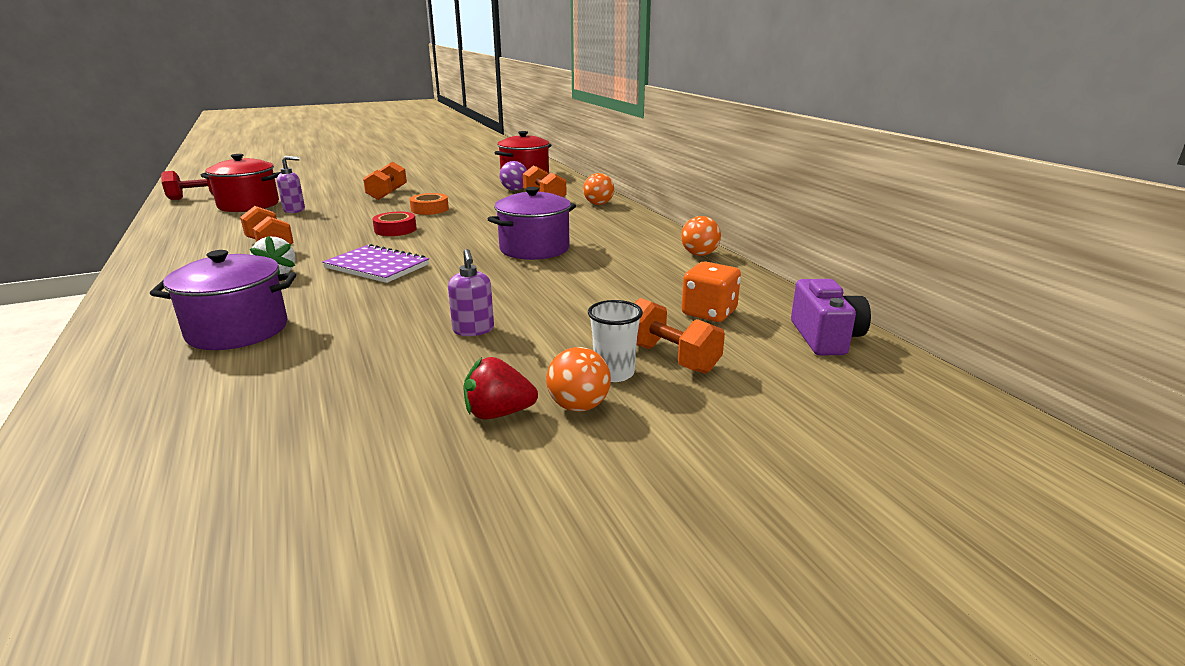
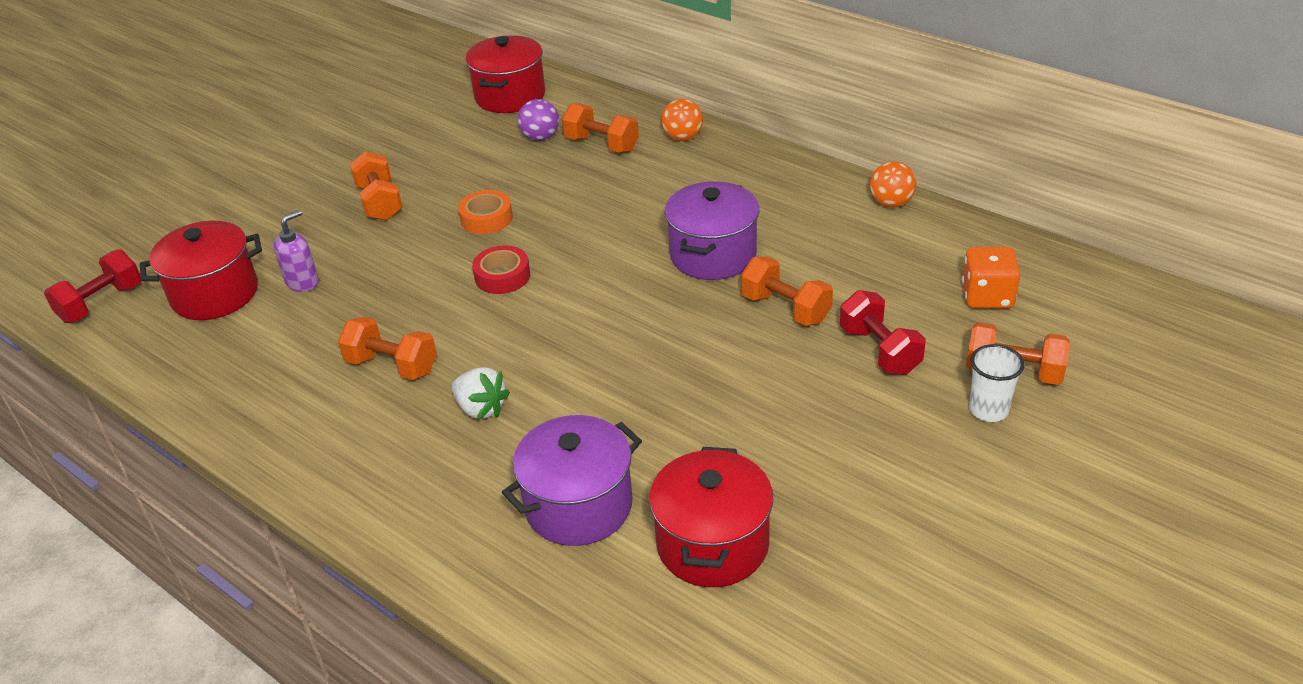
camera: 25 degrees left, 15 degrees up
purple notebook [322,244,429,283] -> none
purple soap dispenser [448,249,494,336] -> none
red strawberry [463,357,538,420] -> none
orange ball [546,347,611,412] -> none
purple camera [791,279,871,356] -> none
none -> red pot [649,447,773,587]
none -> orange dumbbell [741,256,833,326]
none -> red dumbbell [840,290,926,375]

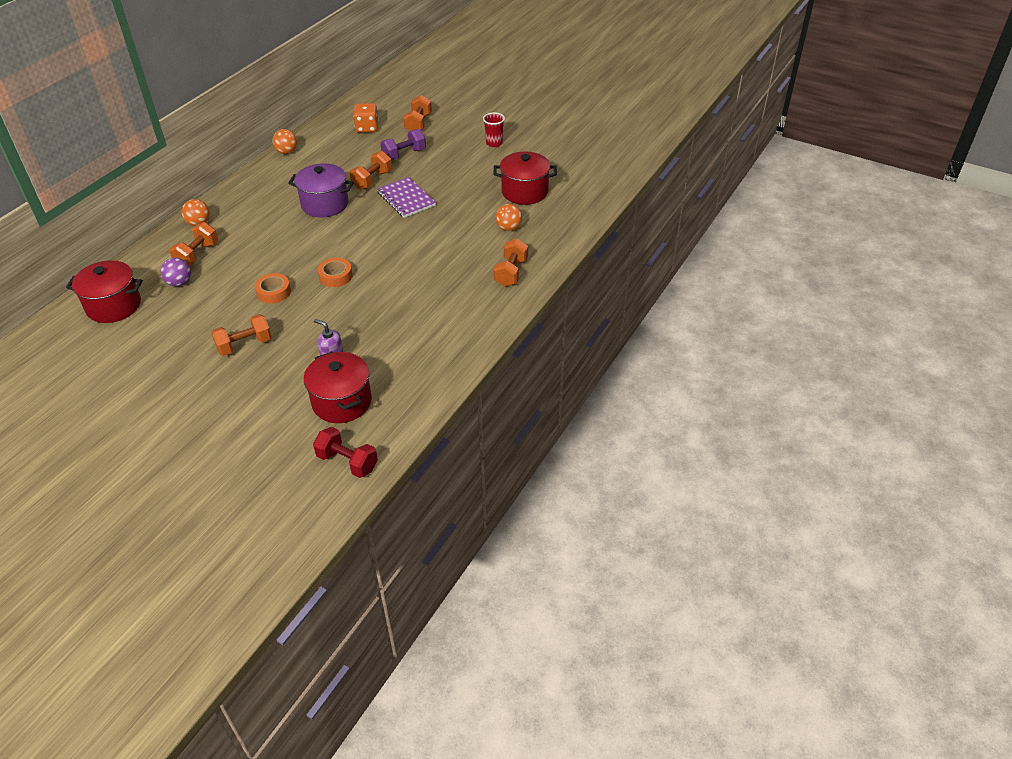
camera: 100 degrees left, 5 degrees up
orange dumbbell [338,317,437,380] -> orange dumbbell moved to [494,239,528,287]
white strawberry [452,367,510,420] -> none
red tape [472,245,530,294] -> orange tape [318,258,353,287]
purple pot [502,415,642,546] -> orange ball [496,204,522,231]
red dumbbell [840,290,926,375] -> purple dumbbell [380,129,426,161]
white cup [969,344,1025,422] -> none
none -> purple notebook [377,177,436,218]
none -> red cup [483,112,505,147]

